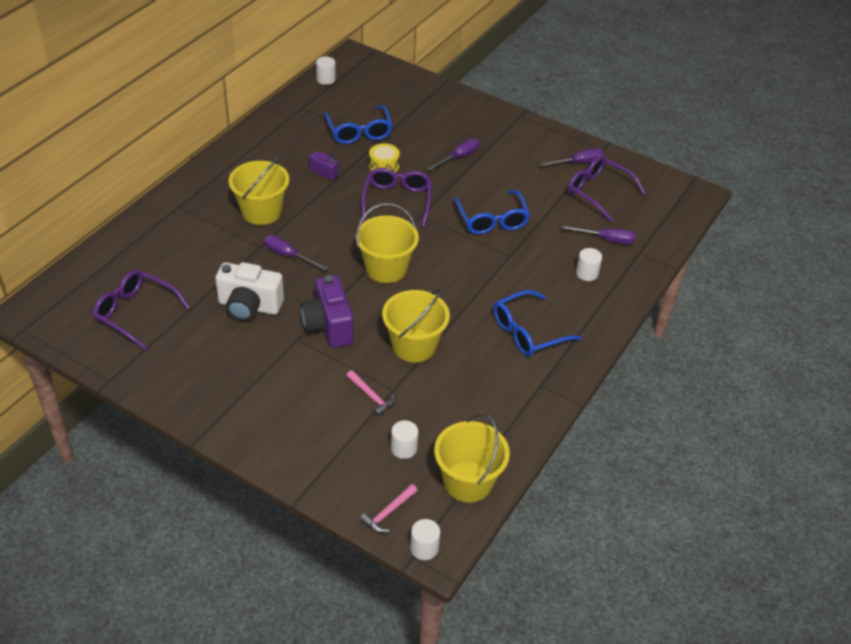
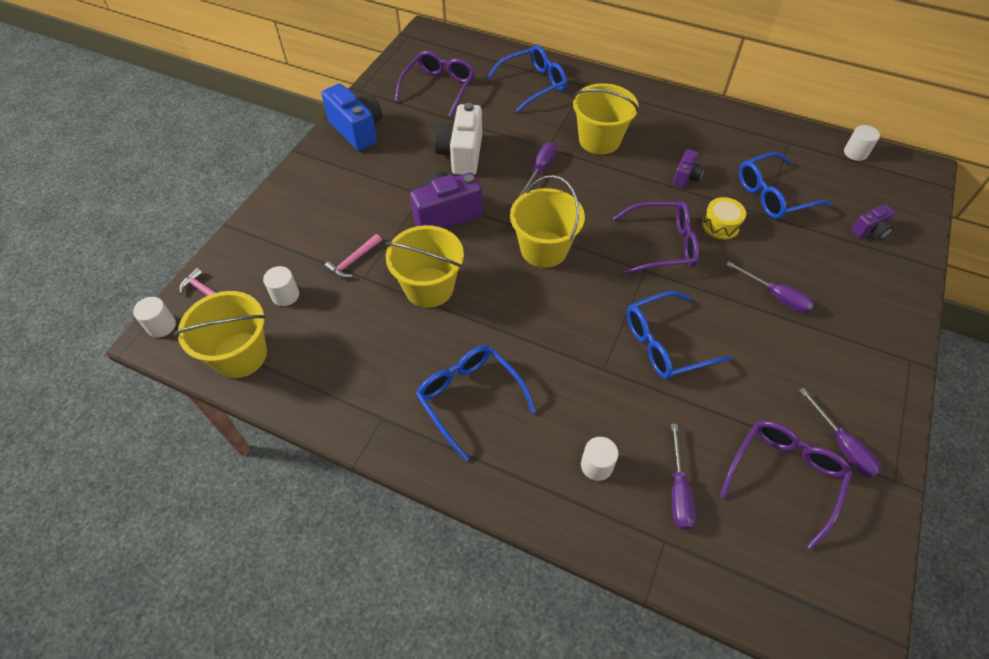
camera: 85 degrees right, 10 degrees up
none -> blue camera [321,84,382,151]
none -> blue glasses [487,45,567,112]
none -> purple camera [851,204,896,240]

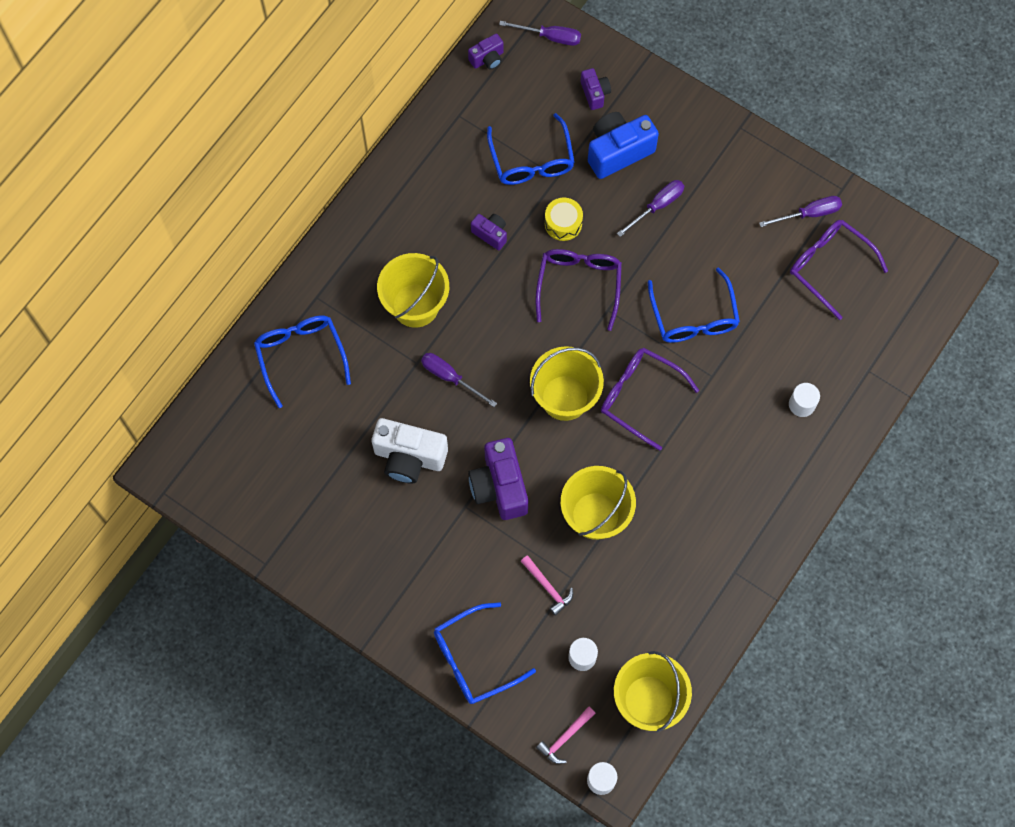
camera: 80 degrees left, 15 degrees up
blue camera [321,84,382,151] -> blue camera moved to [588,112,659,179]
purple glasses [395,51,475,117] -> purple glasses moved to [601,348,699,451]
blue glasses [416,345,536,461] -> blue glasses moved to [434,602,536,704]
purple screwdriver [671,424,696,530] -> purple screwdriver moved to [499,21,581,46]
white cylinder [844,125,880,161] -> purple camera [468,33,504,70]

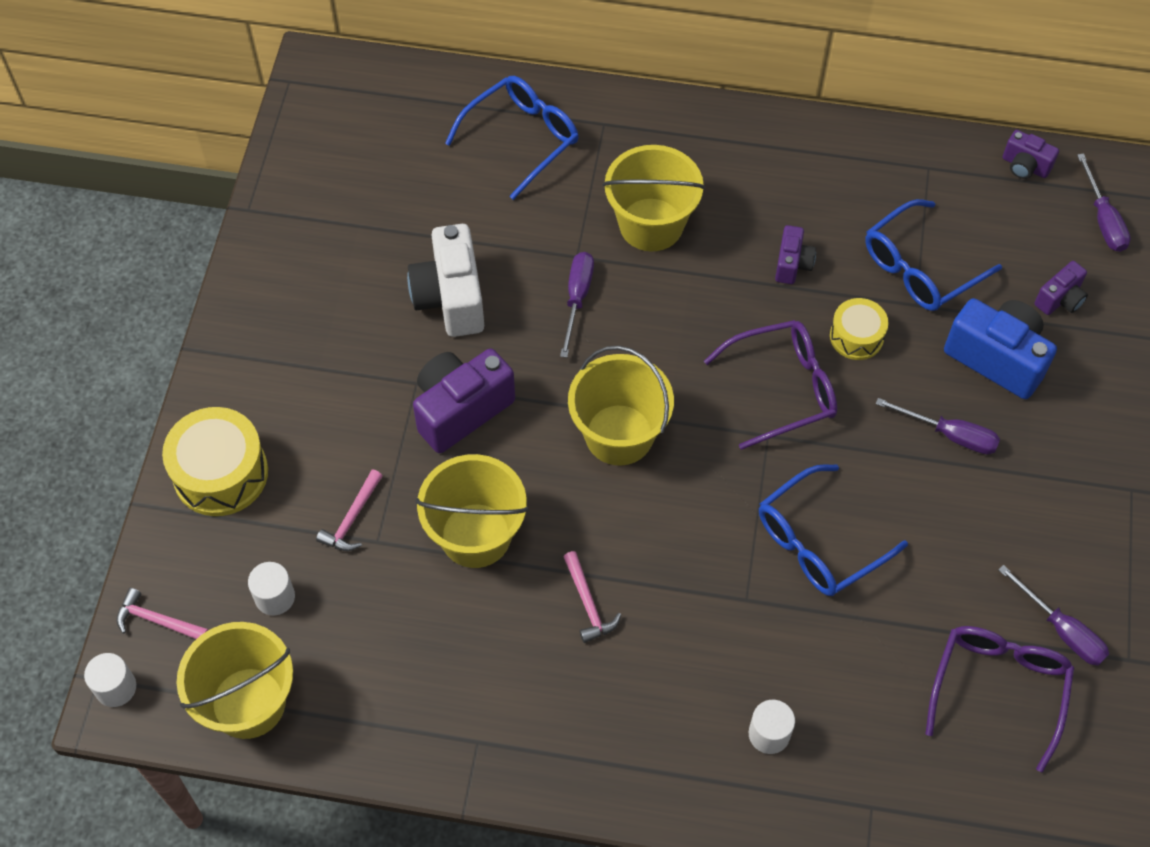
camera: 65 degrees right, 10 degrees down
blue glasses [434,602,536,704] -> yellow drum [162,407,268,516]
purple glasses [601,348,699,451] -> none
none -> pink hammer [564,551,621,643]

